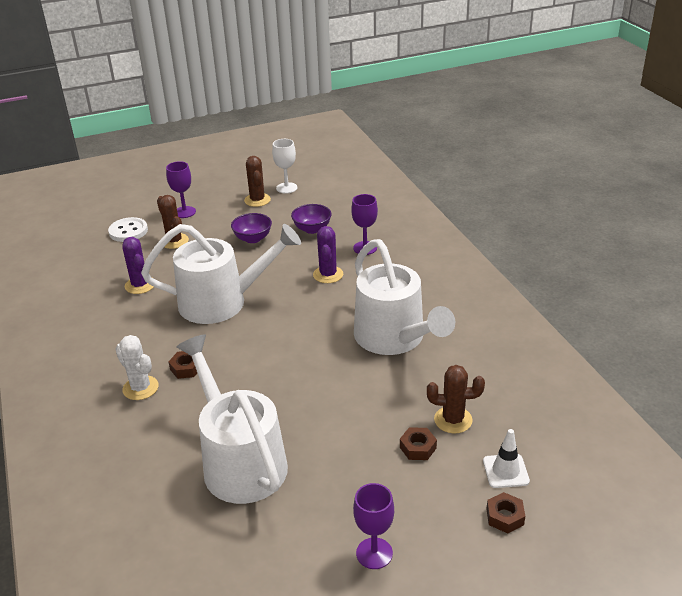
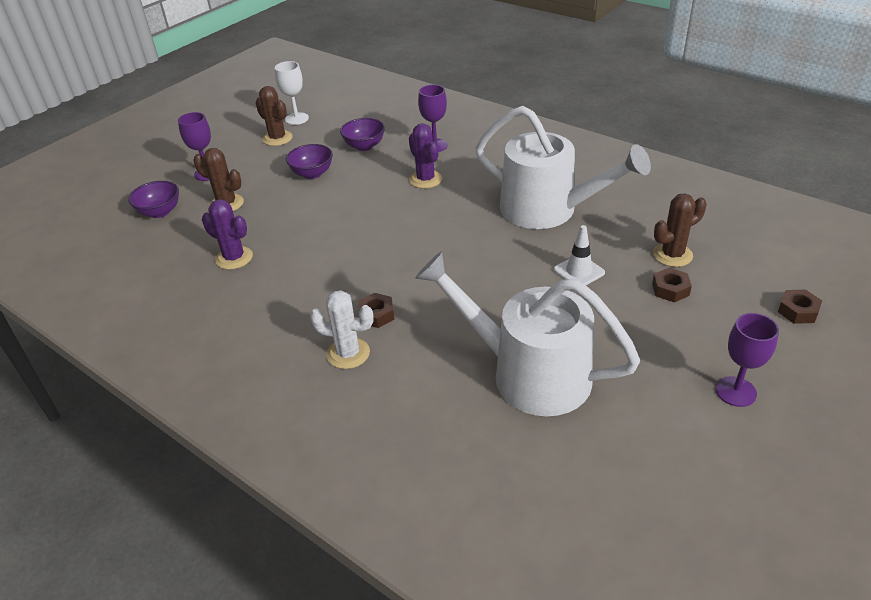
camera: 30 degrees left, 5 degrees up
white button [108,217,148,242] -> purple bowl [128,181,179,218]
white watering can [141,224,301,324] -> none
white traffic cone [483,429,530,488] -> white traffic cone moved to [554,225,605,285]

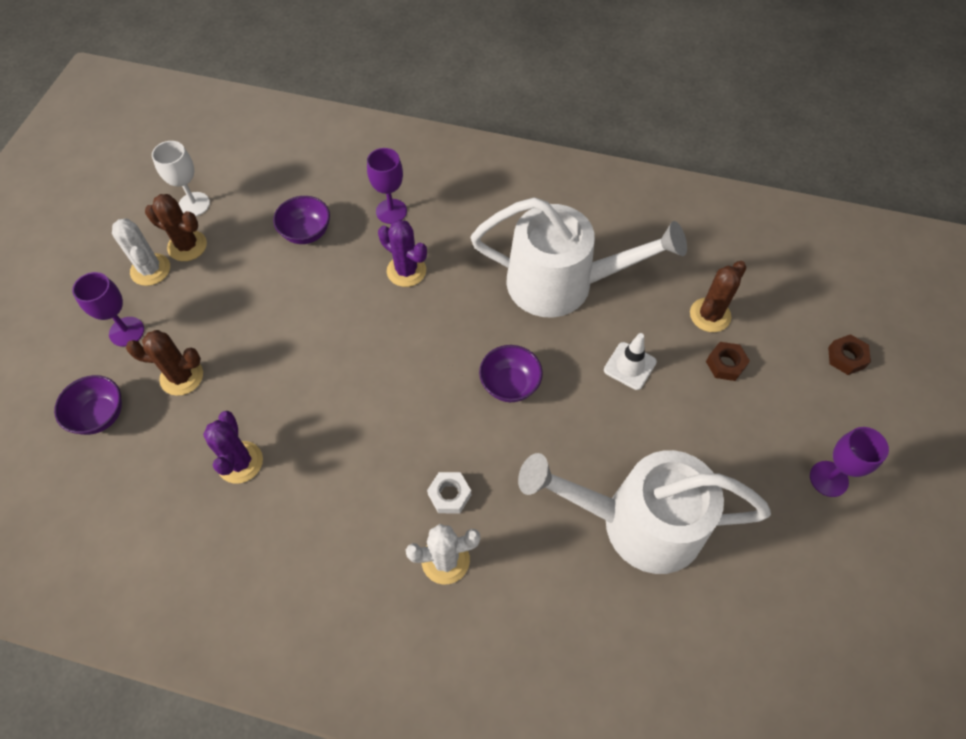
camera: 25 degrees left, 20 degrees up
purple cactus [202,200,253,270] -> purple cactus turned 75 degrees clockwise [203,411,263,483]
purple bowl [286,144,333,179] -> purple bowl moved to [479,345,543,402]
brown nut [358,293,394,328] -> white nut [427,472,471,513]
none -> white cactus [112,218,170,286]

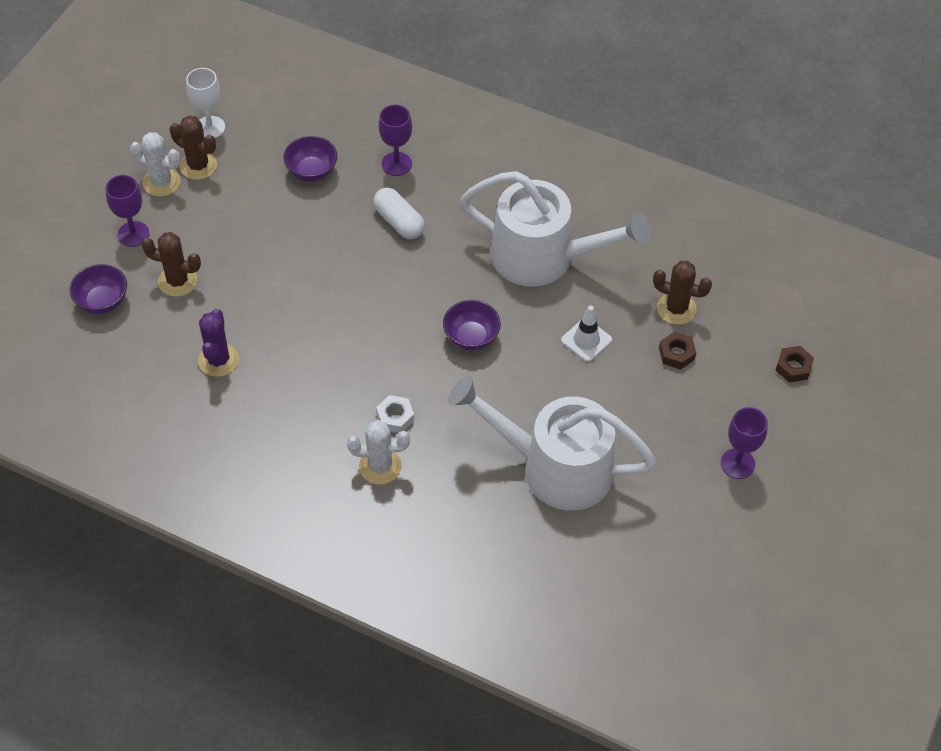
camera: 10 degrees right, 5 degrees down
white cactus [112,218,170,286] -> white cactus turned 45 degrees counterclockwise [130,132,181,197]
purple cactus [378,220,427,287] -> white capsule [373,188,425,239]
brown cactus [690,261,747,332] -> brown cactus turned 60 degrees clockwise [653,261,712,325]

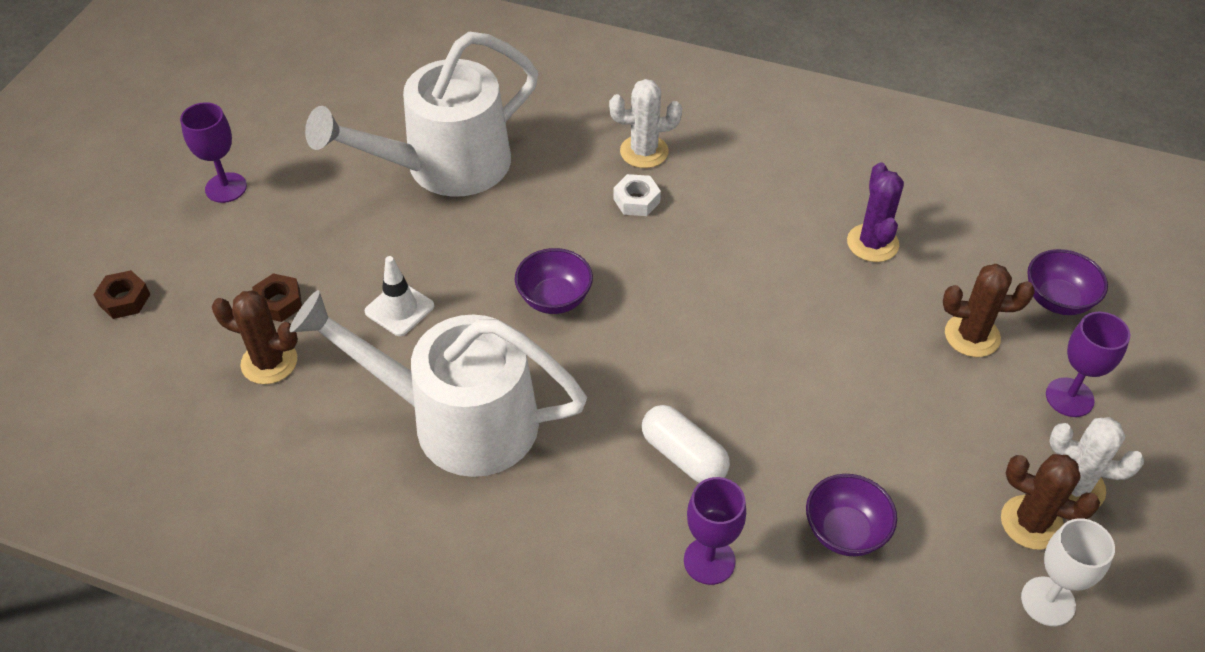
camera: 175 degrees right, 5 degrees down
white watering can [448,376,656,511] -> white watering can turned 135 degrees clockwise [305,32,538,197]

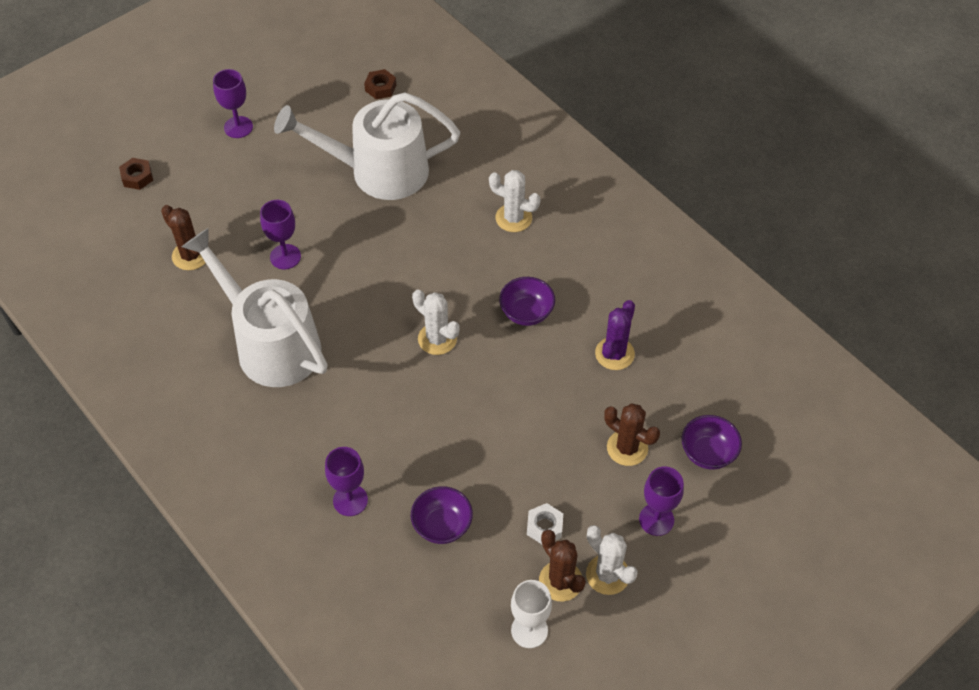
camera: 30 degrees right, 5 degrees up
brown nut [252,273,302,322] -> brown nut moved to [364,69,396,99]
white traffic cone [365,256,434,336] -> purple goblet [260,200,301,269]
purple bowl [515,248,593,314] -> purple bowl moved to [499,277,555,326]
white nut [613,174,661,216] -> white nut moved to [527,503,563,544]
white capsule [642,405,730,483] -> none
none -> white cactus [412,290,460,355]

